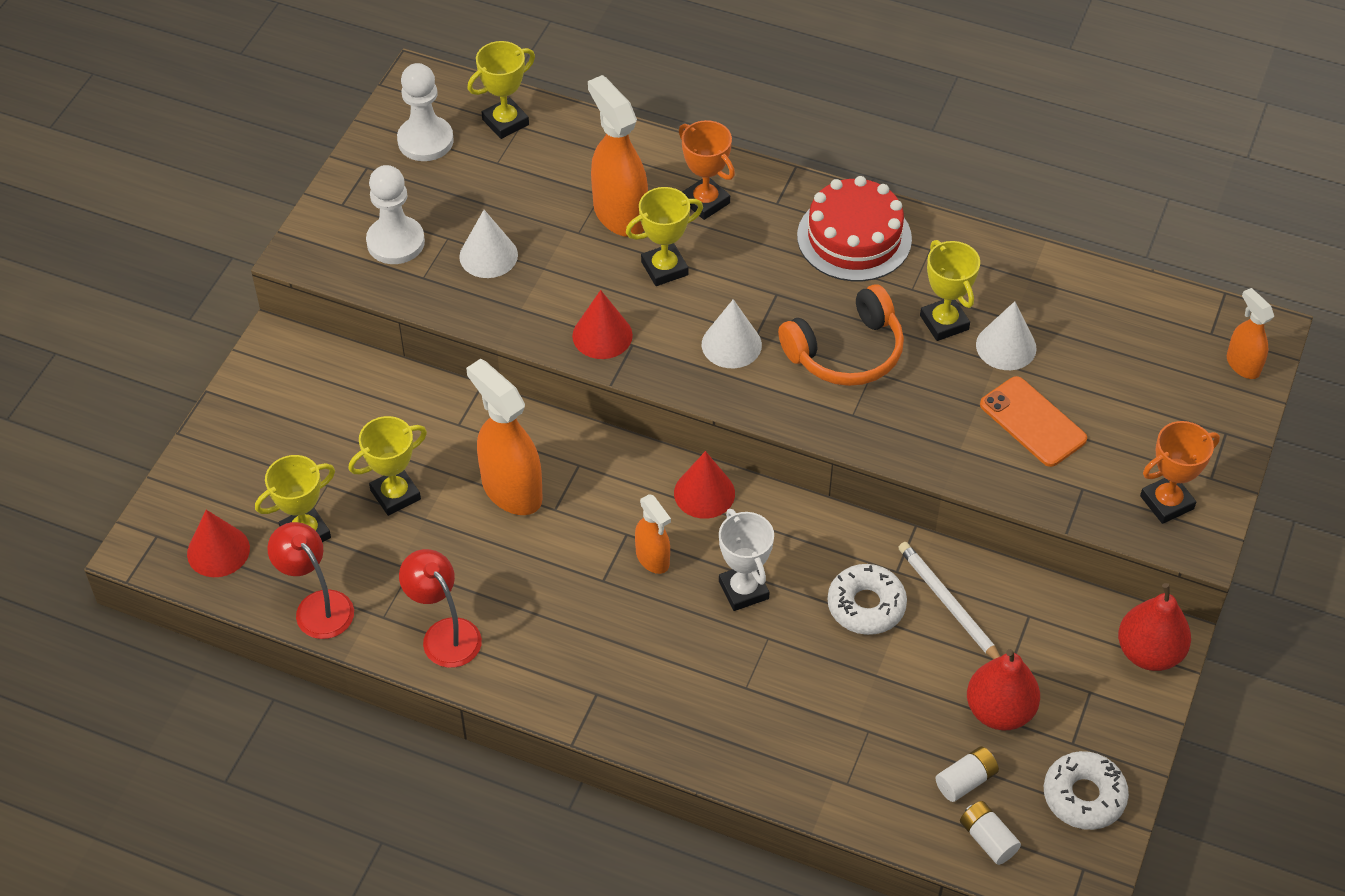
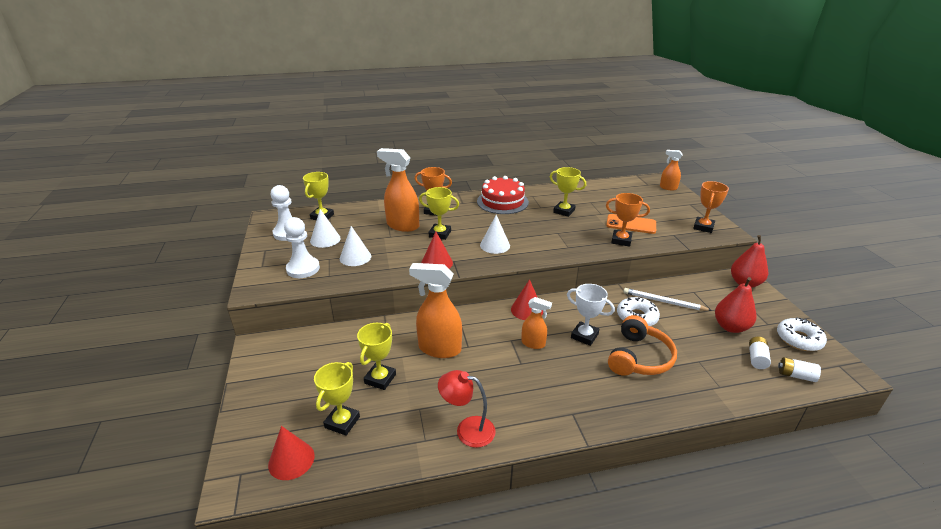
camera: 35 degrees left, 20 degrees down
red lamp [267,522,354,639] -> none
yellow trophy [626,187,703,286] -> yellow trophy turned 75 degrees clockwise [419,187,459,240]
orange headphones [778,284,904,386] -> orange headphones moved to [608,315,677,376]
white cone [976,301,1037,370] -> white cone moved to [310,209,341,248]
none -> orange trophy [606,193,650,247]

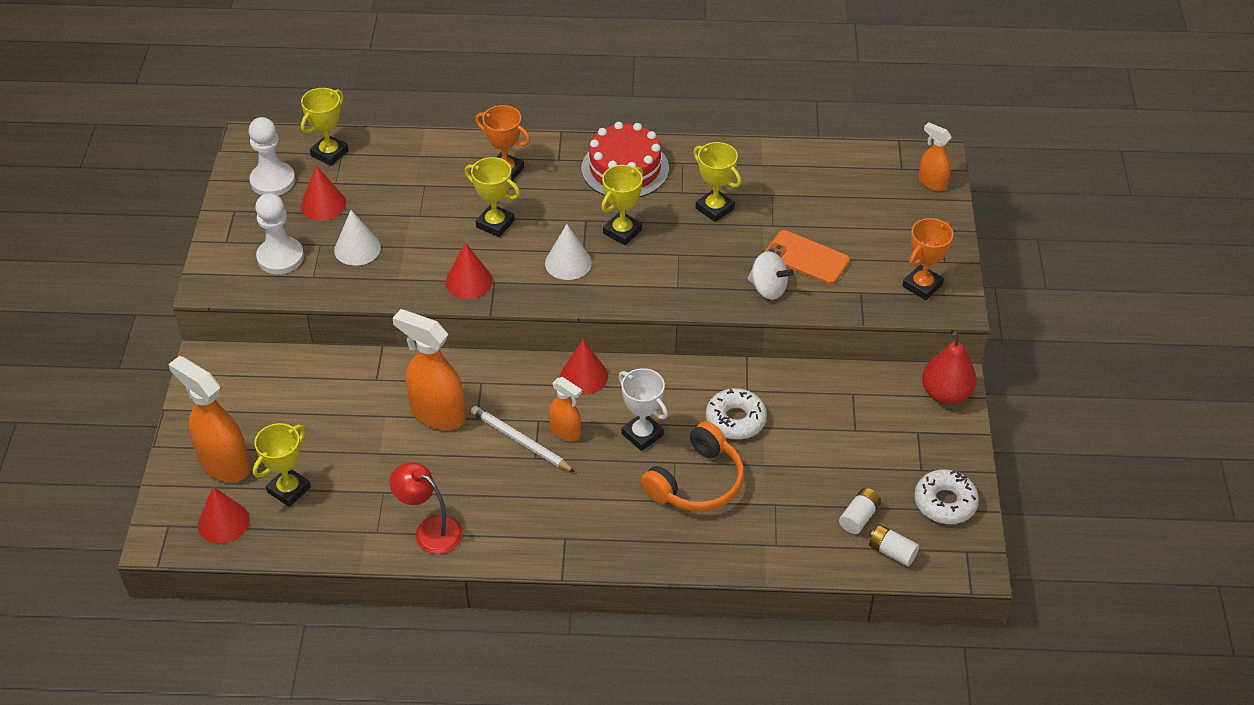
camera: 15 degrees right, 15 degrees up
white cone [310,209,341,248] -> red cone [301,166,346,221]
yellow trophy [357,323,396,390] -> yellow trophy moved to [601,165,643,245]
orange spray bottle [377,148,419,232] -> orange spray bottle moved to [168,356,250,482]
orange trophy [606,193,650,247] -> white spinning top [748,251,794,300]
white pencil [623,288,712,311] -> white pencil moved to [471,406,575,472]
red pear [715,277,756,333] -> none

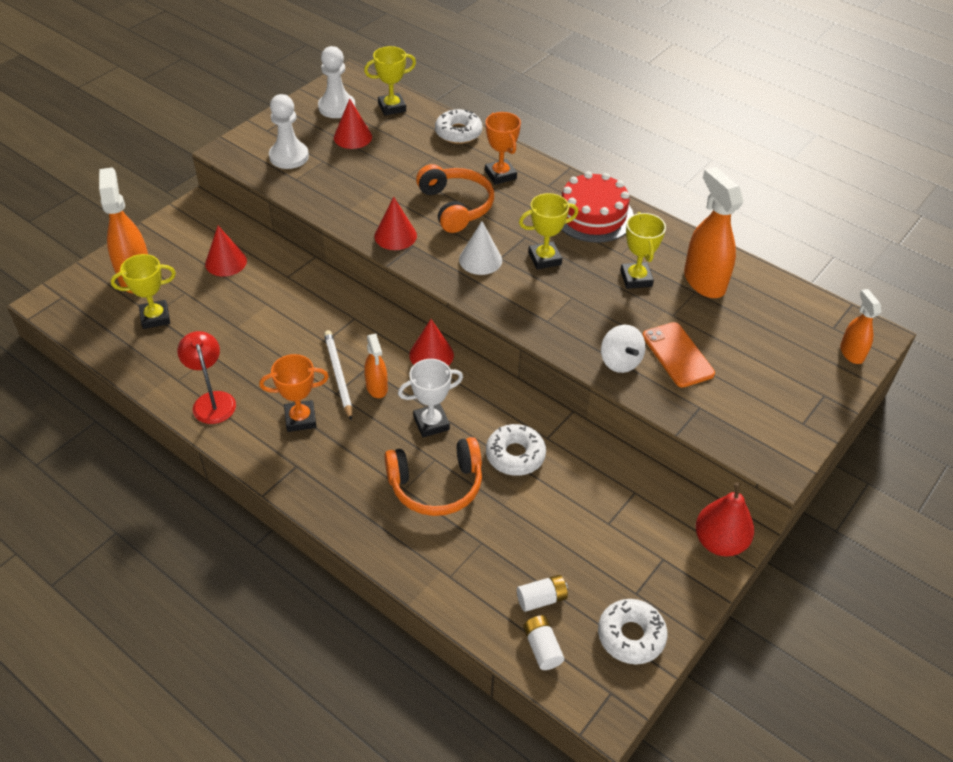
camera: 35 degrees right, 0 degrees up
red cone [198,487,250,544] -> red cone moved to [205,226,247,276]
white cone [334,210,381,266] -> none
orange spray bottle [392,309,466,430] -> orange spray bottle moved to [684,167,744,298]
yellow trophy [464,157,520,237] -> orange headphones [416,164,494,233]
white trophy [618,368,668,451] -> white trophy turned 75 degrees clockwise [398,359,463,437]
orange trophy [902,218,953,300] -> orange trophy moved to [259,354,329,432]
none -> white donut [435,109,482,144]

